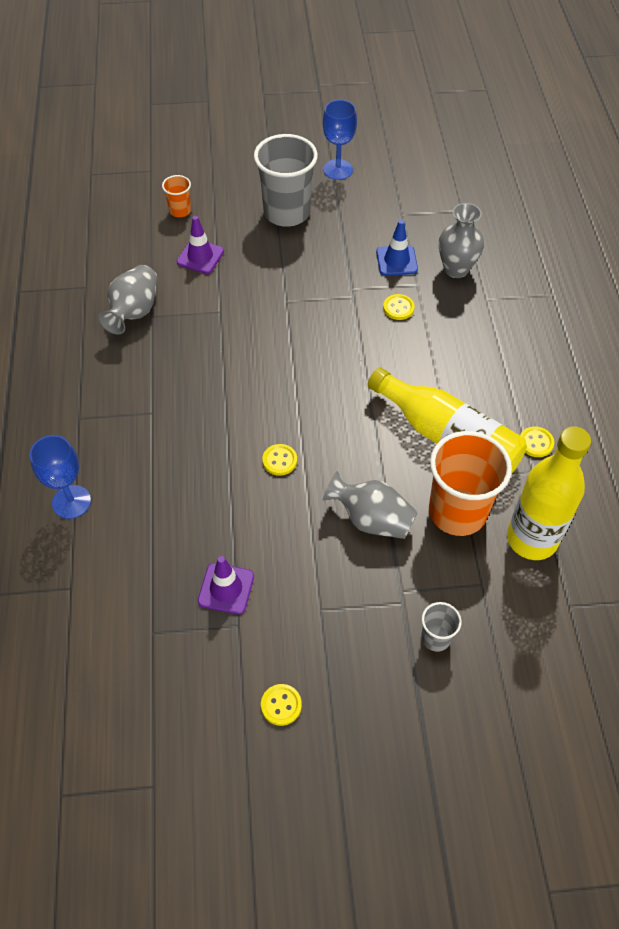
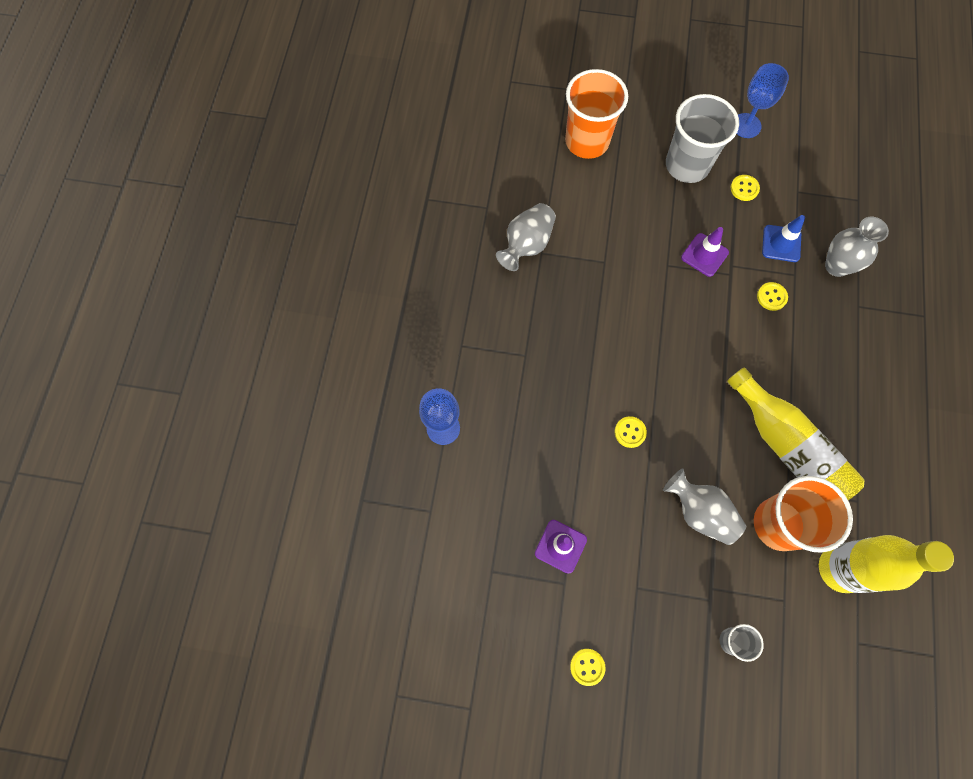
camera: 15 degrees right, 15 degrees up
orange cup [162,175,191,217] -> orange cup [565,69,628,159], size x2.13
purple traffic cone [177,216,224,274] -> purple traffic cone moved to [681,227,729,277]
yellow button [520,427,554,457] -> yellow button moved to [731,175,760,201]

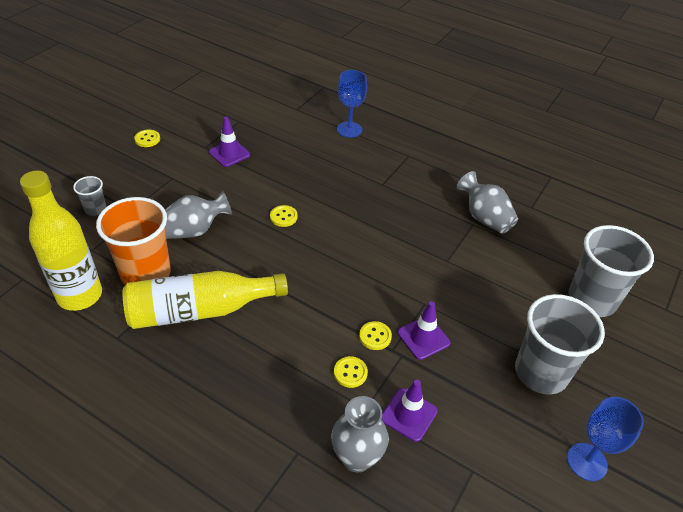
camera: 110 degrees right, 25 degrees down
orange cup [565,69,628,159] -> grey cup [568,225,654,317]
yellow button [731,175,760,201] -> yellow button moved to [359,321,392,350]
blue traffic cone [762,215,805,262] -> purple traffic cone [382,380,438,442]

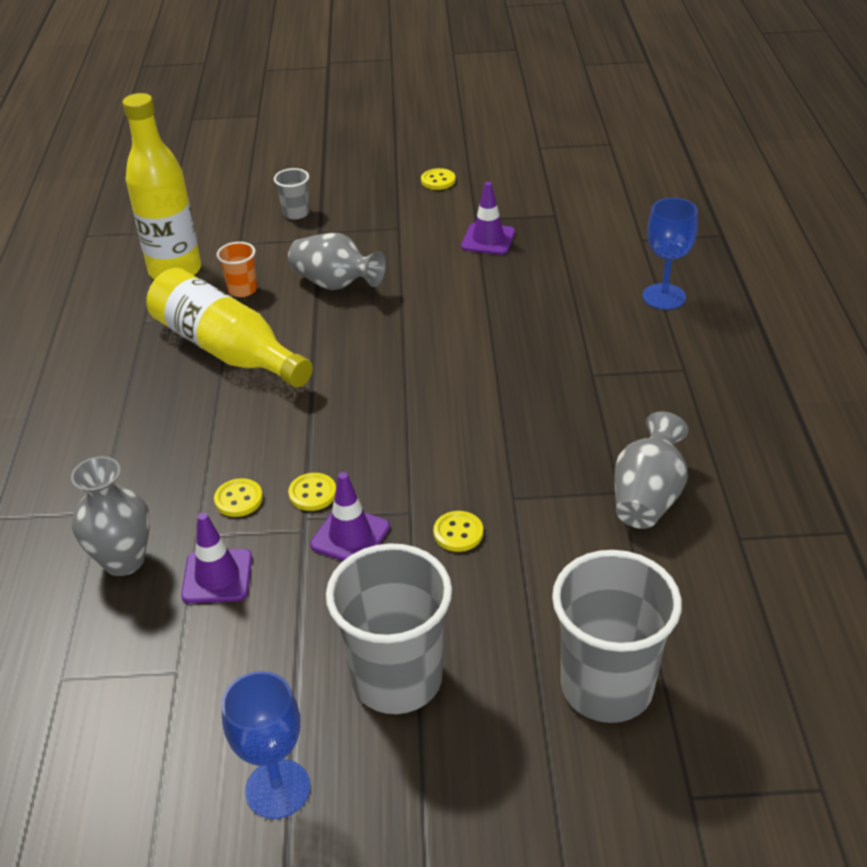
camera: 60 degrees right, 5 degrees down
orange cup [96,197,171,285] -> orange cup [217,242,257,297], size x0.47
yellow button [270,205,298,227] -> yellow button moved to [433,511,483,552]

